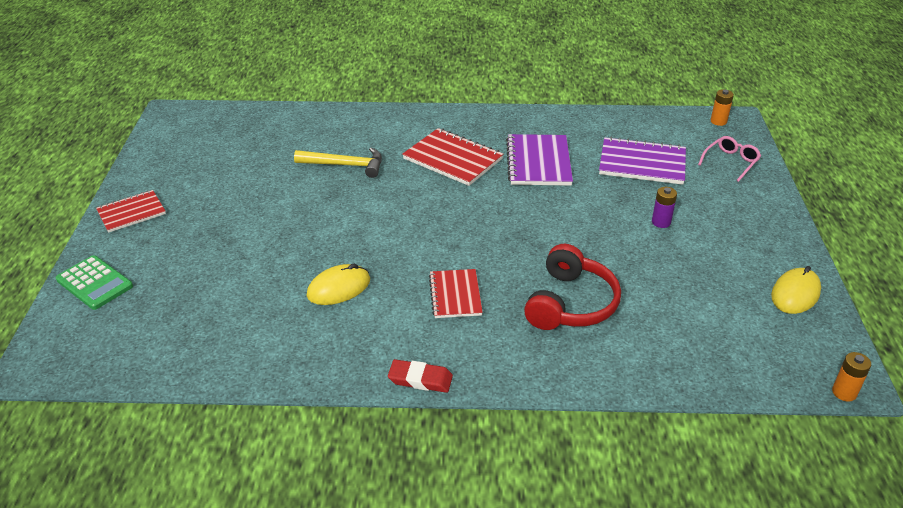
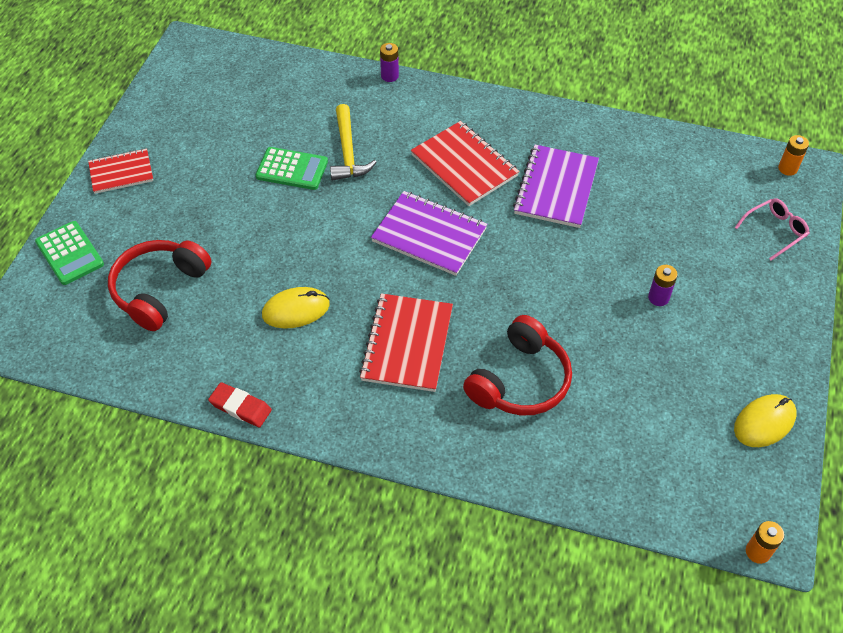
camera: 15 degrees right, 15 degrees up
yellow hammer [294,147,382,178] -> yellow hammer turned 60 degrees clockwise [330,104,377,181]
red eraser [388,359,453,393] -> red eraser moved to [208,382,272,428]
red notebook [429,269,483,318] -> red notebook [359,293,453,392], size x1.54
purple notebook [599,137,686,185] -> purple notebook moved to [371,191,487,276]
none -> red headphones [108,240,212,331]
none -> green calculator [256,147,328,190]
none -> purple battery [380,43,399,82]

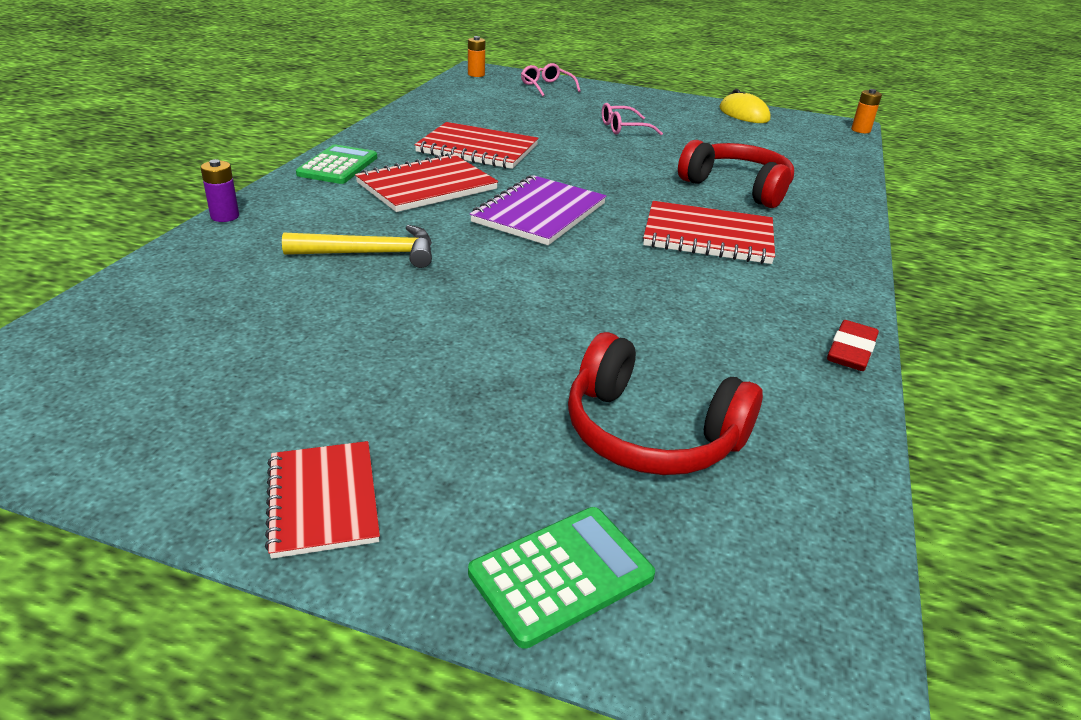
camera: 90 degrees left, 20 degrees down
green calculator [256,147,328,190] -> green calculator moved to [296,145,377,184]
yellow mouse [262,287,330,328] -> none
purple notebook [513,145,599,228] -> red notebook [414,122,539,169]
purple battery [648,265,678,306] -> pink glasses [602,103,663,135]

